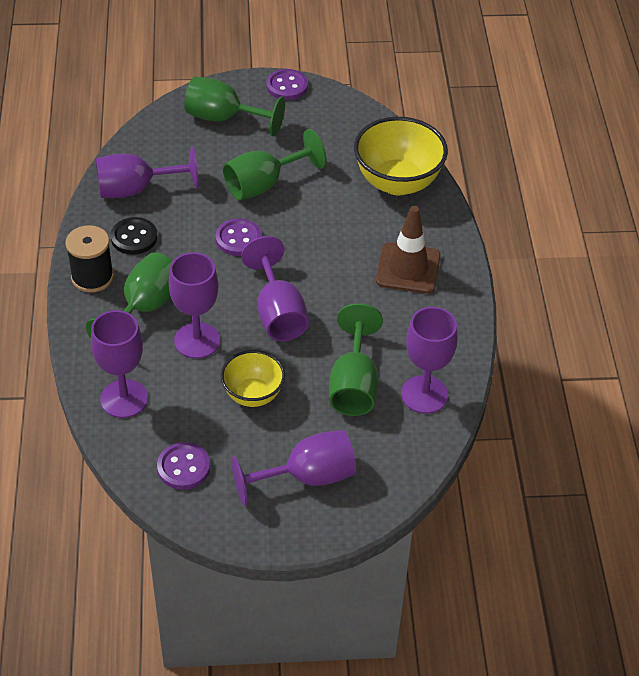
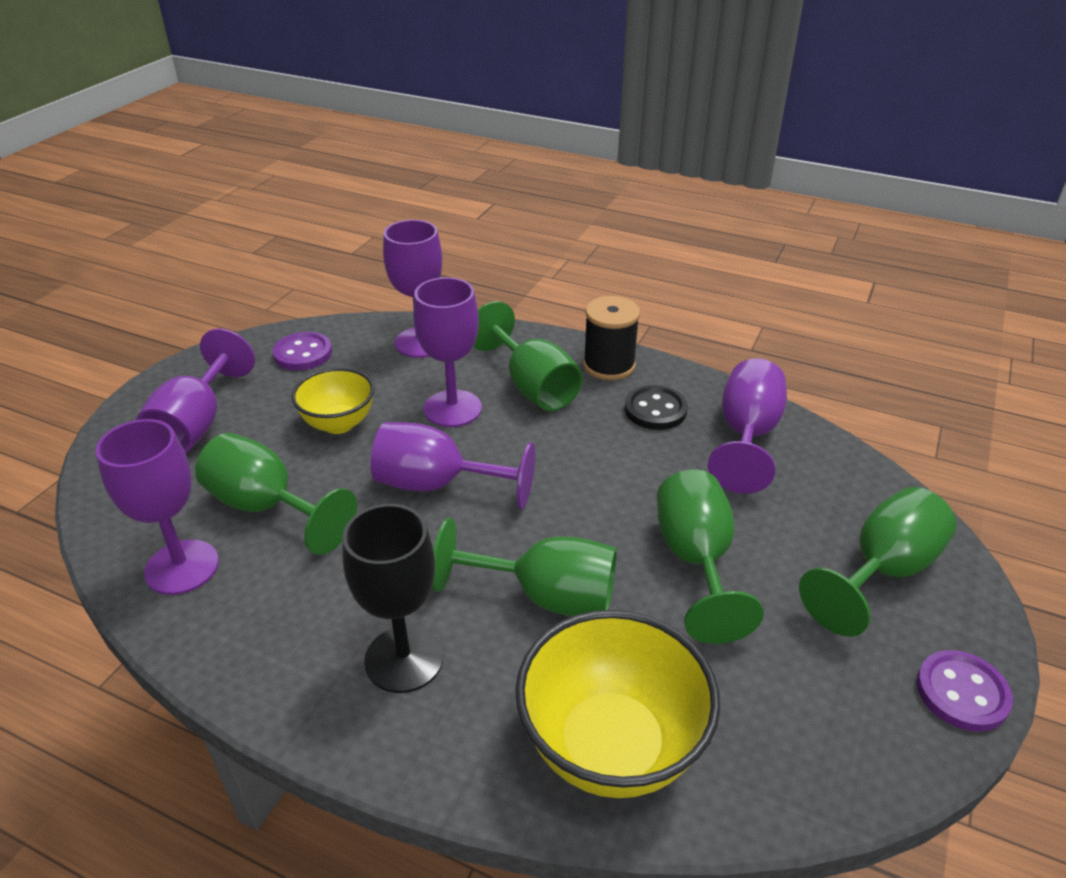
camera: 120 degrees right, 10 degrees down
purple button [216,219,262,256] -> none
brown traffic cone [376,206,441,294] -> black goblet [343,504,443,693]
none -> green goblet [432,518,617,617]

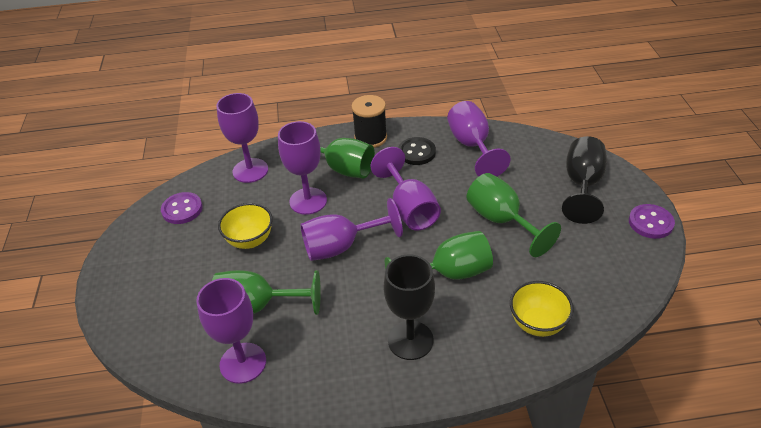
camera: 30 degrees left, 5 degrees up
purple goblet [136,328,255,453] -> purple goblet moved to [370,147,441,231]
yellow bowl [515,610,720,798] -> yellow bowl [510,281,574,337], size x0.61
green goblet [799,487,957,637] -> black goblet [562,136,607,224]

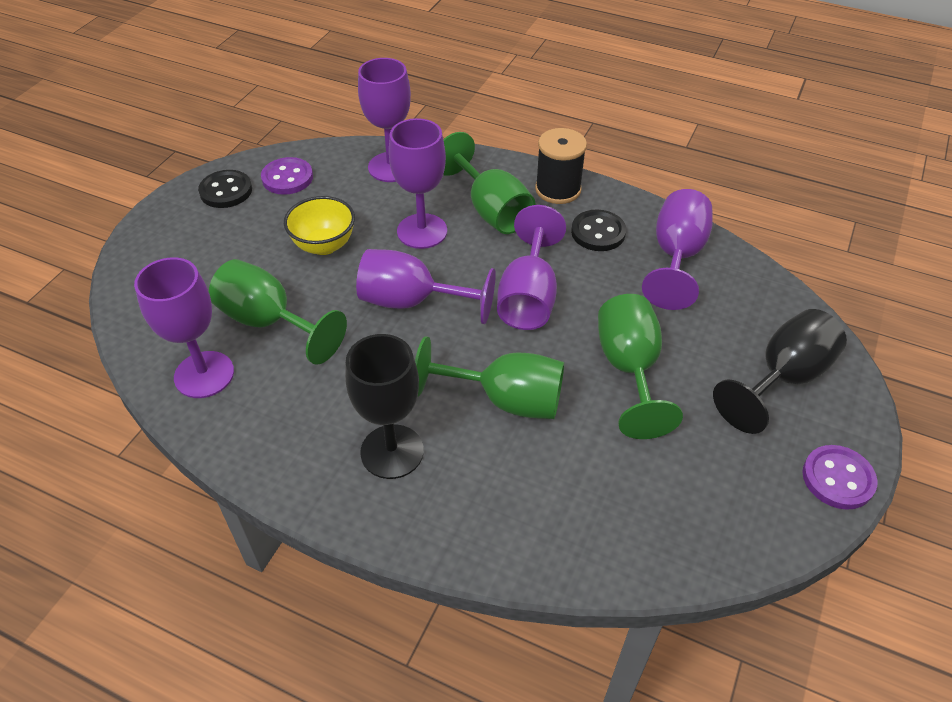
camera: 30 degrees right, 5 degrees up
yellow bowl [510,281,574,337] -> none
none -> black button [198,170,252,208]

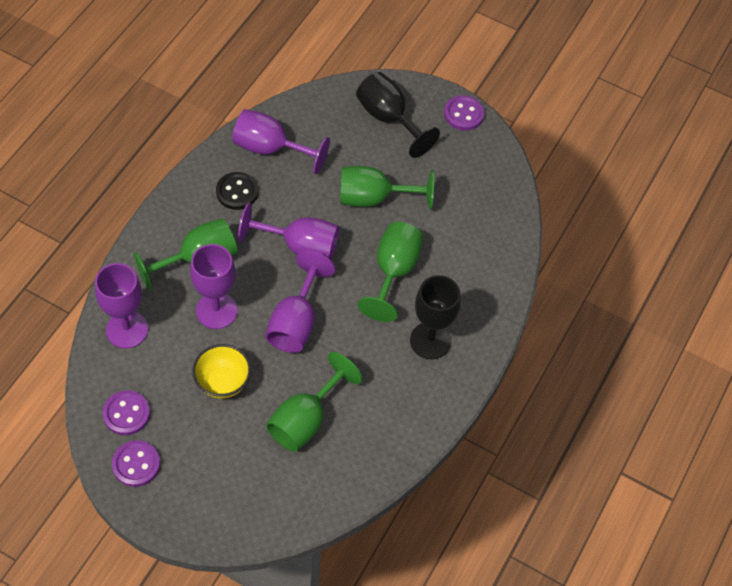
camera: 90 degrees left, 10 degrees up
purple goblet [134,257,234,398] -> none
black button [198,170,252,208] -> purple button [112,440,160,487]
black spool [535,128,587,204] -> none

